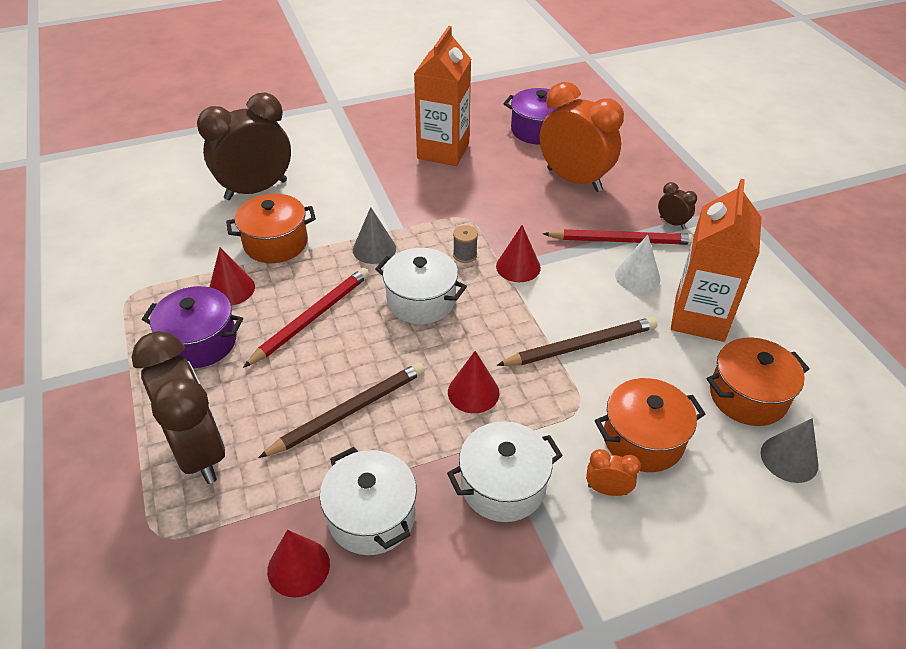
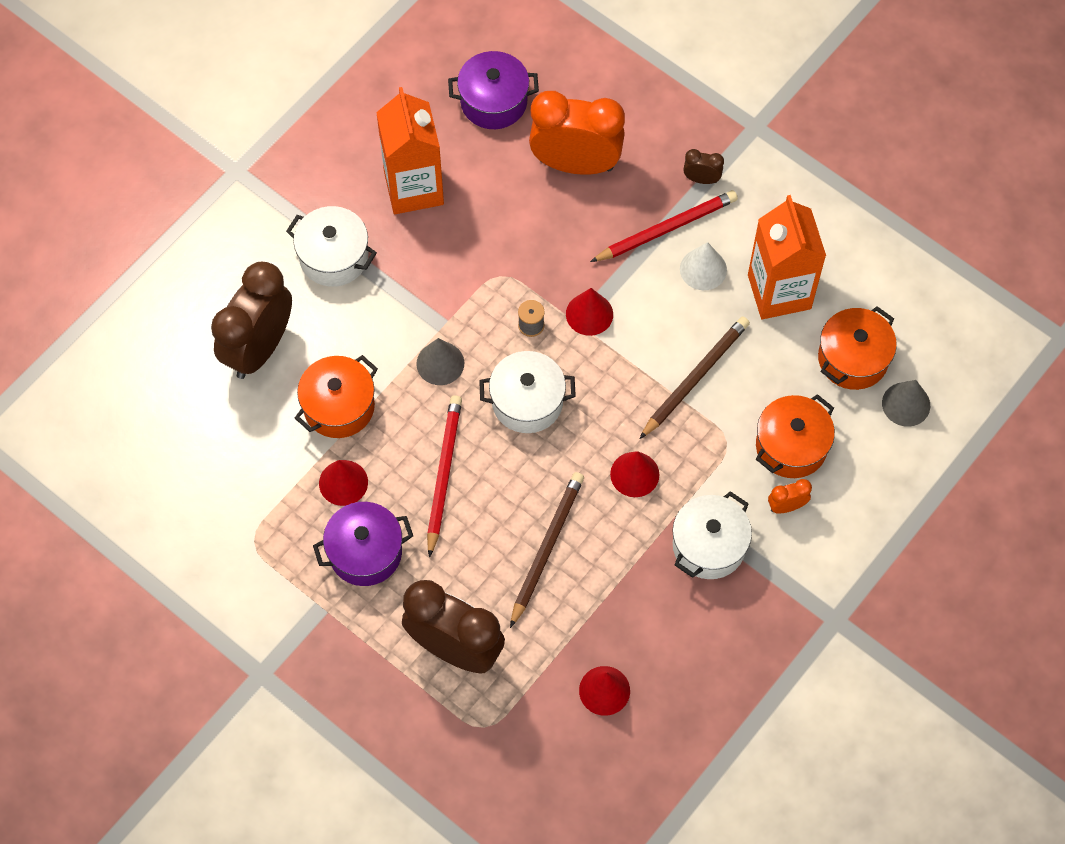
camera: 30 degrees left, 20 degrees up
white pot [320,447,417,555] -> white pot moved to [286,206,377,287]

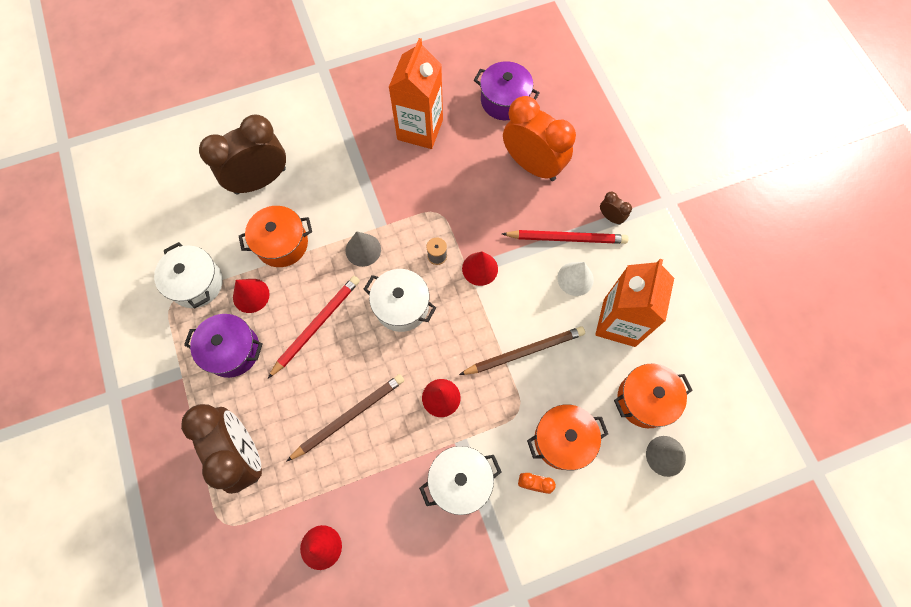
camera: 30 degrees right, 5 degrees up
white pot [286,206,377,287] -> white pot moved to [154,242,223,308]

